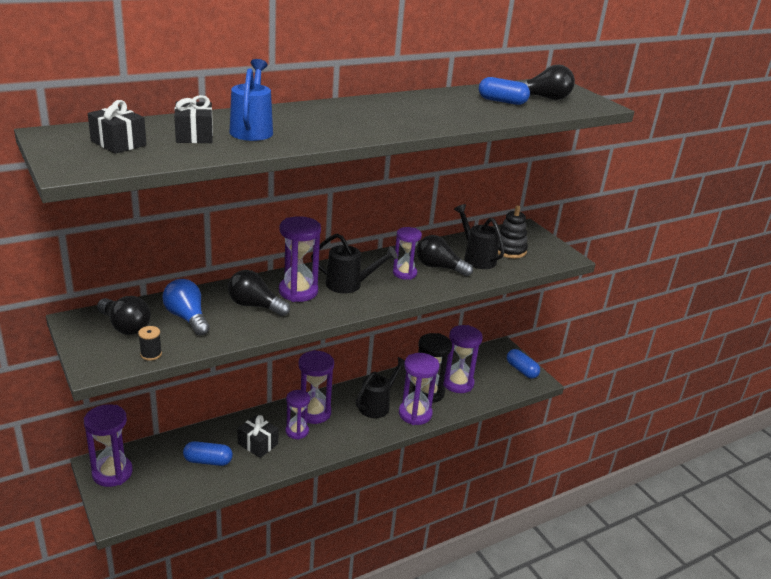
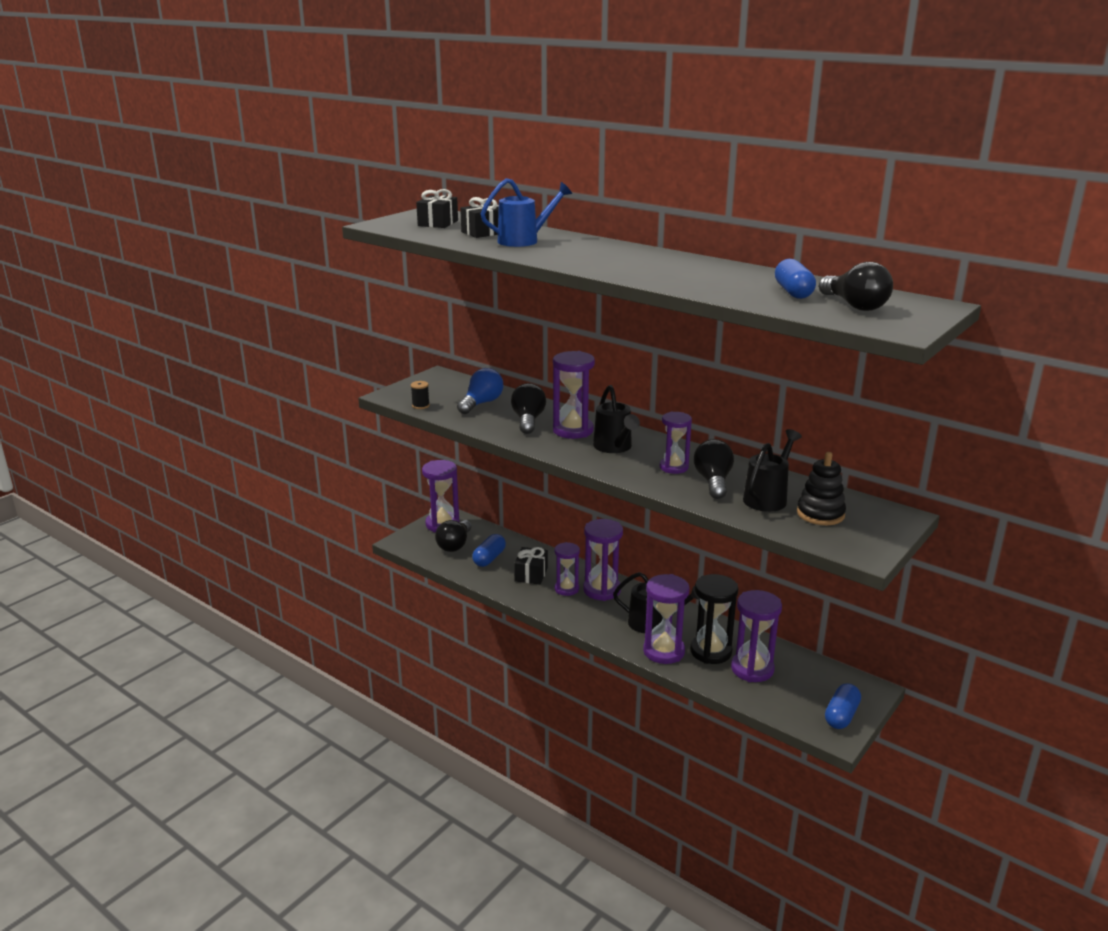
camera: 70 degrees right, 5 degrees down
black light bulb [97,296,151,335] -> black light bulb moved to [435,520,472,552]
blue capsule [183,441,233,466] -> blue capsule turned 45 degrees clockwise [472,534,506,567]

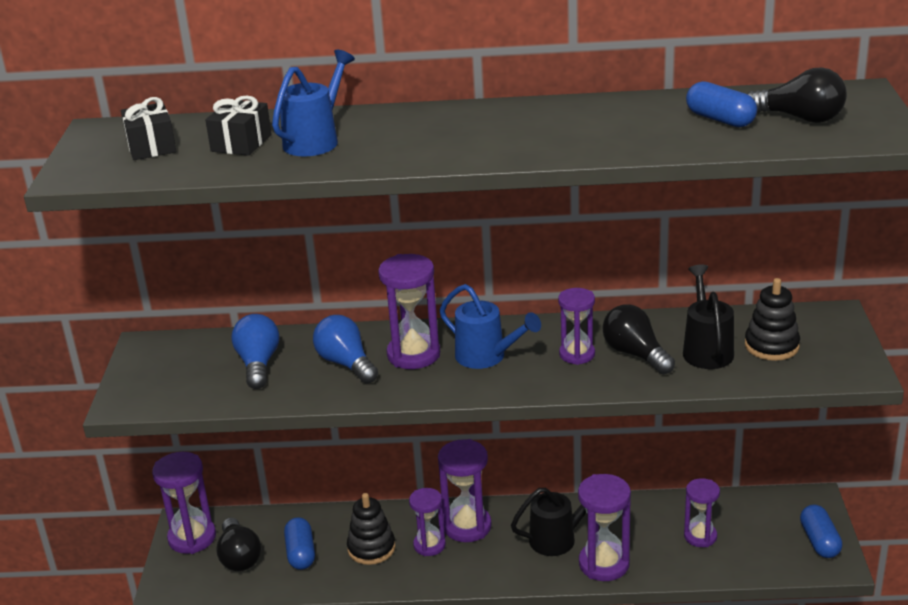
camera: 35 degrees left, 5 degrees up
black spool [411,381,430,409] -> none
black light bulb [511,383,546,434] -> blue light bulb [313,315,378,384]
black gift [514,547,548,585] -> black stacking toy [347,493,395,565]
black watering can [593,385,640,453] -> blue watering can [439,284,541,369]
black hourglass [690,574,739,664] -> none
purple hourglass [731,590,782,682] -> purple hourglass [684,478,720,547], size x0.66

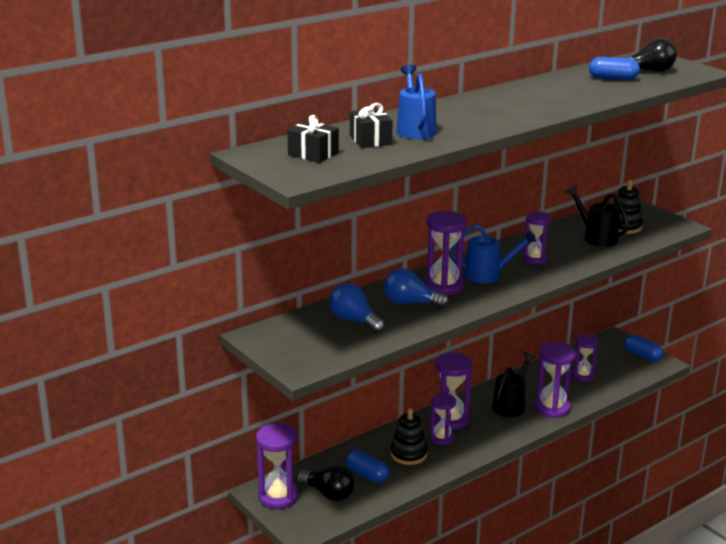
camera: 40 degrees left, 5 degrees down
black light bulb [603,304,675,374] -> none

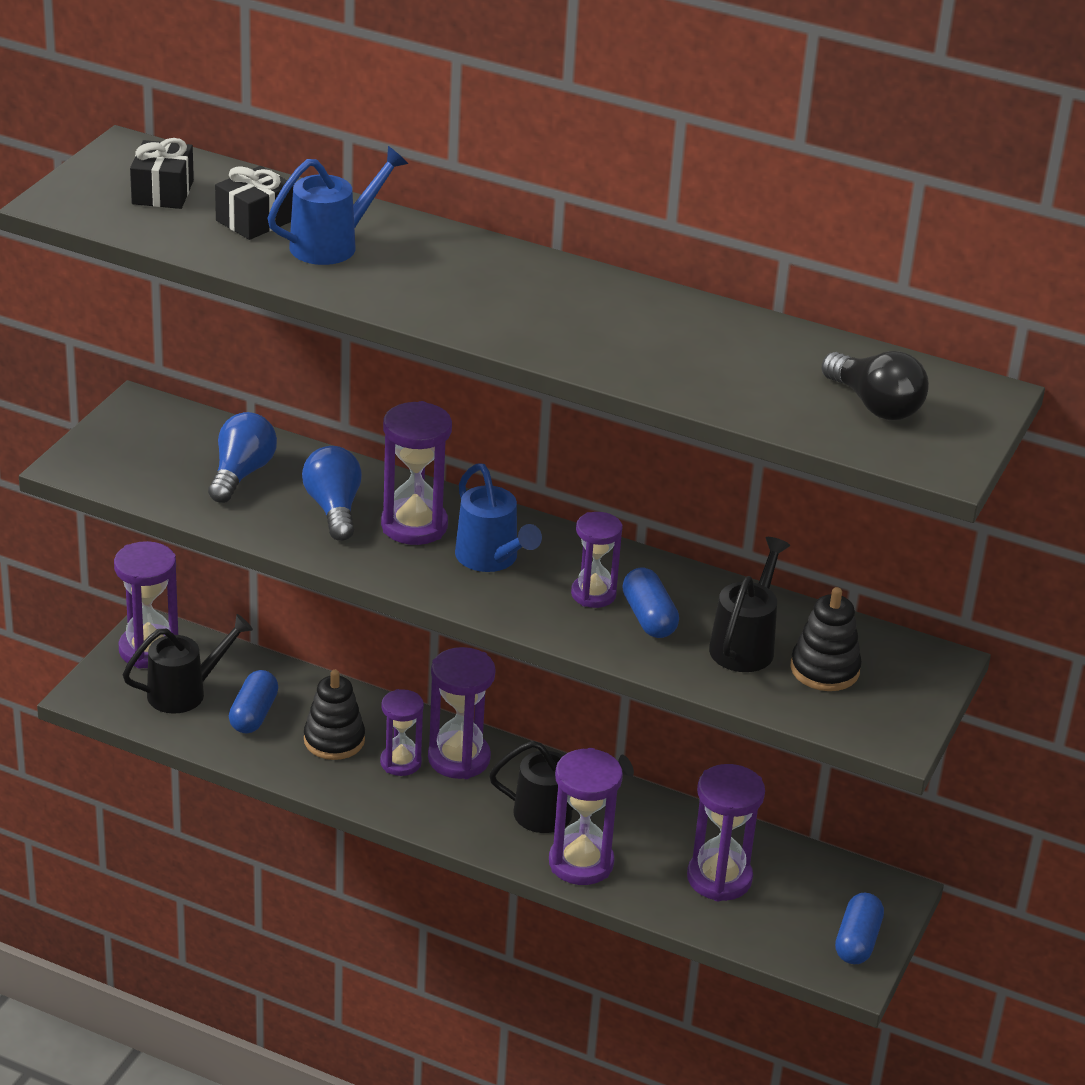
camera: 60 degrees right, 10 degrees up
black light bulb [297,465,355,501] -> black watering can [123,614,253,714]
purple hourglass [572,334,599,382] -> purple hourglass [687,764,765,901], size x1.52
blue capsule [589,57,640,80] -> blue capsule moved to [622,568,679,638]

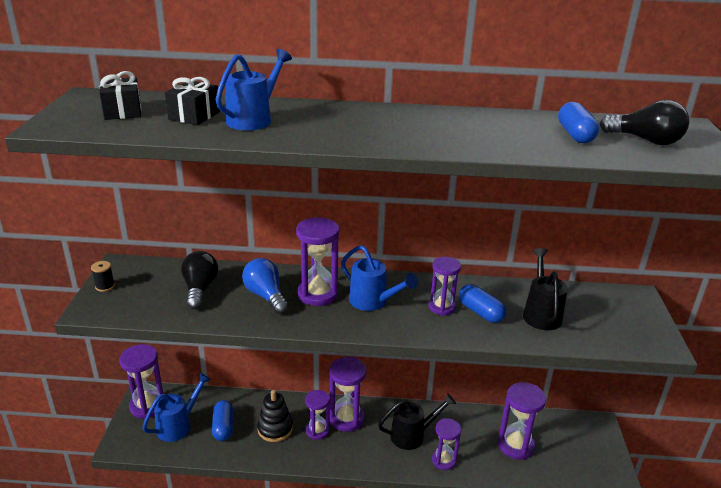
camera: 20 degrees left, 5 degrees down
black watering can [123,614,253,714] -> blue watering can [142,373,211,442]
blue light bulb [208,412,277,503] -> black light bulb [181,251,218,309]
purple hourglass [549,748,623,885] -> purple hourglass [432,418,461,470], size x0.66
black stacking toy [791,587,862,691] -> none
blue capsule [835,893,884,964] -> blue capsule moved to [558,102,599,143]
none -> black spool [91,261,115,292]

